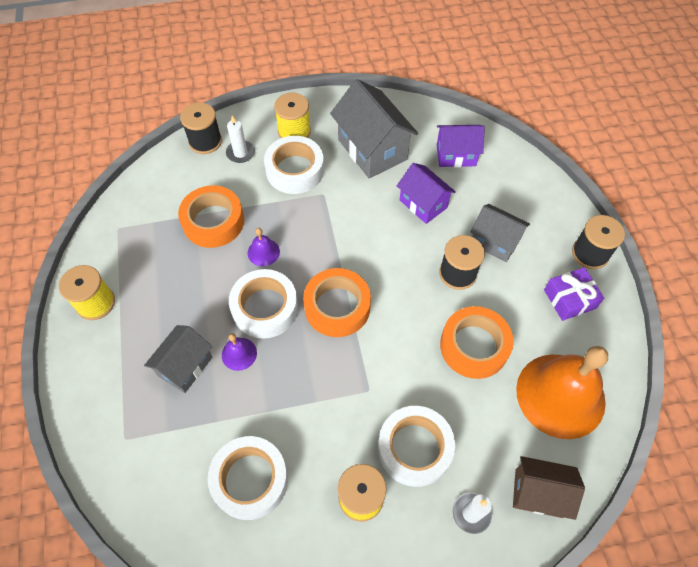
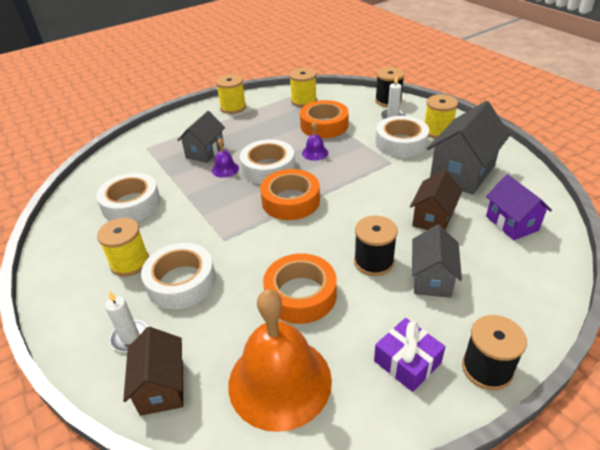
camera: 70 degrees right, 20 degrees down
grey house [144,325,213,393] -> grey house turned 75 degrees counterclockwise [177,111,225,163]
purple house [397,163,456,224] -> brown house [410,170,462,230]
none -> yellow spool [289,68,317,107]

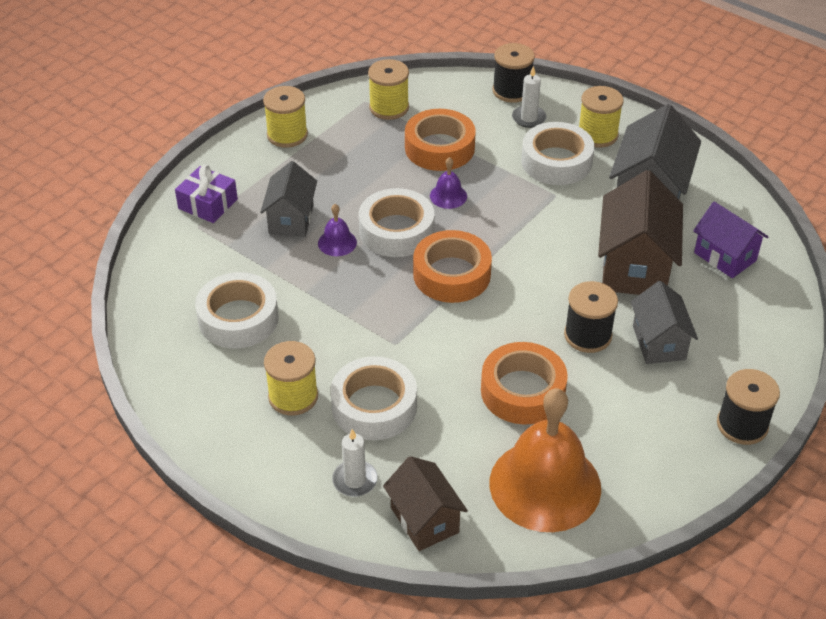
camera: 20 degrees left, 5 degrees up
purple gift [374,318,445,392] -> purple gift moved to [175,165,238,223]
brown house [410,170,462,230] -> brown house [598,170,683,295], size x1.60

